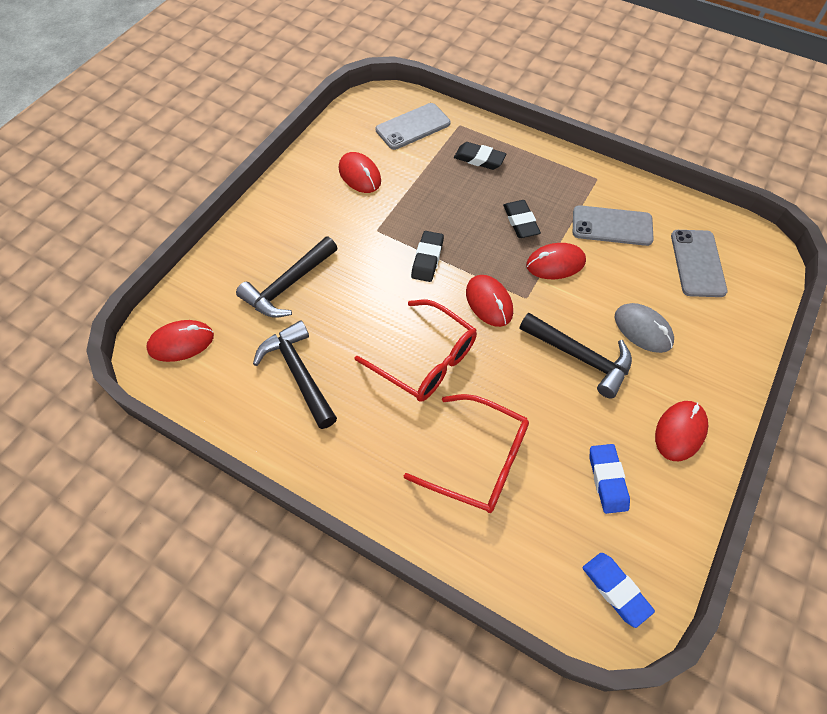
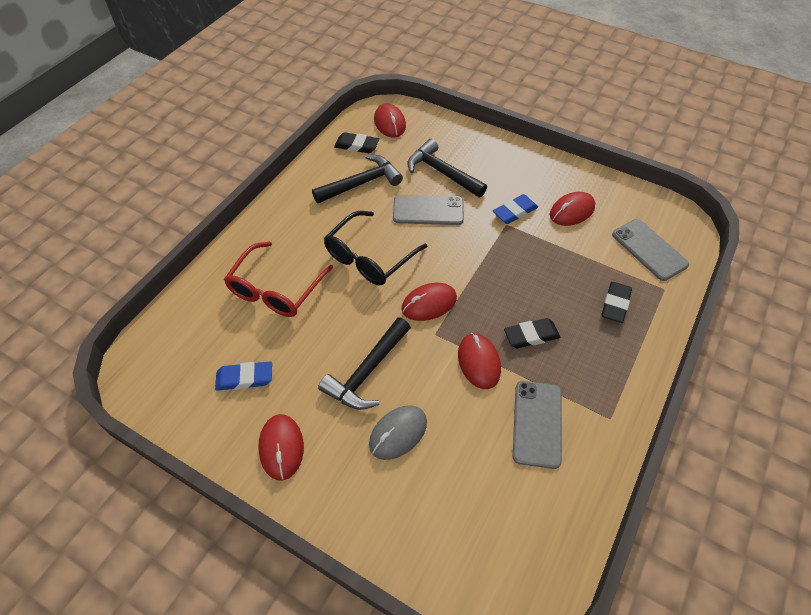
camera: 90 degrees right, 5 degrees down
red glasses [355,300,477,402] -> black glasses [324,211,428,285]
black eraser [411,231,444,282] -> black eraser moved to [334,132,379,153]
blue eraser [582,553,655,628] -> blue eraser moved to [493,194,538,224]
red mouse [655,401,708,461] -> red mouse turned 45 degrees clockwise [258,414,304,480]
grey phone [671,230,728,297] -> grey phone moved to [393,195,464,225]

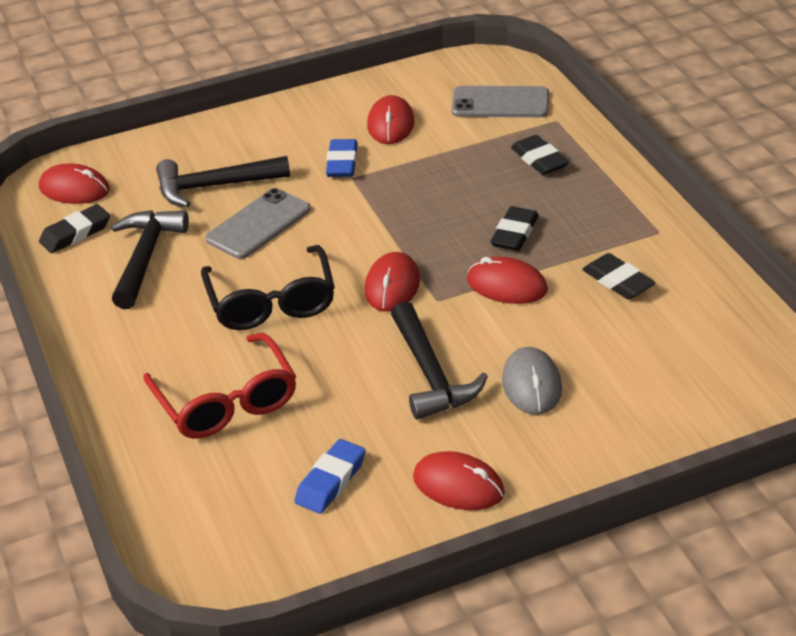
camera: 50 degrees left, 15 degrees down
grey phone [513,381,562,469] -> black eraser [582,253,656,299]

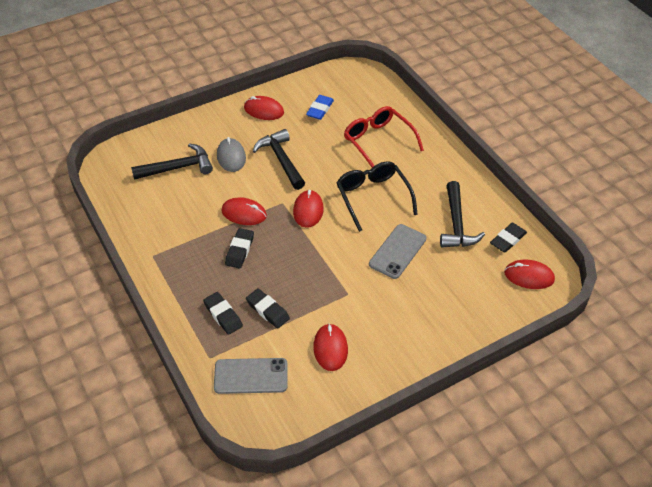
camera: 170 degrees right, 10 degrees up
black hammer [156,156,290,207] -> black hammer moved to [131,143,213,180]
blue eraser [326,139,358,177] -> none
black eraser [582,253,656,299] -> black eraser moved to [246,289,290,329]

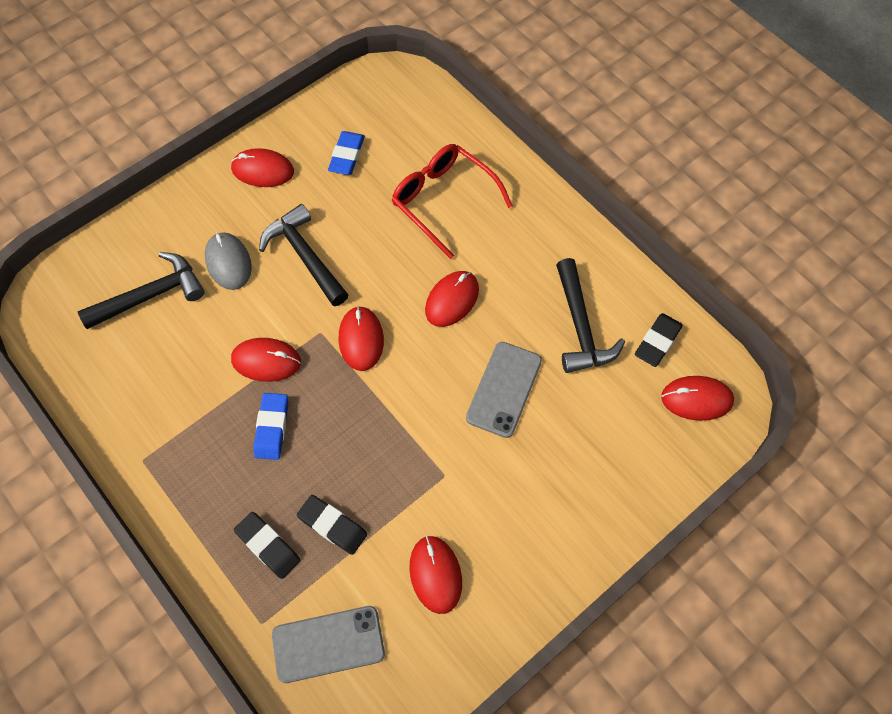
camera: 10 degrees left, 15 degrees up
black eraser [225,228,254,269] -> blue eraser [253,393,288,460]
black glasses [336,161,418,232] -> red mouse [425,271,479,327]

